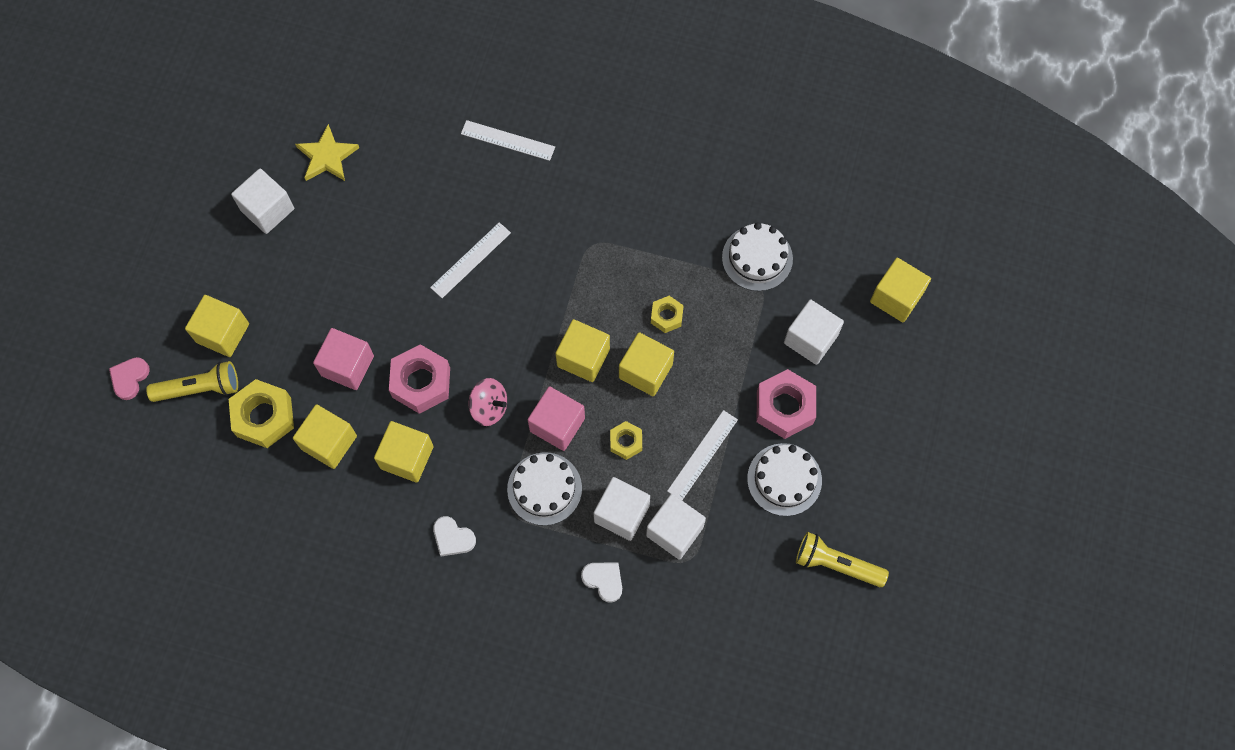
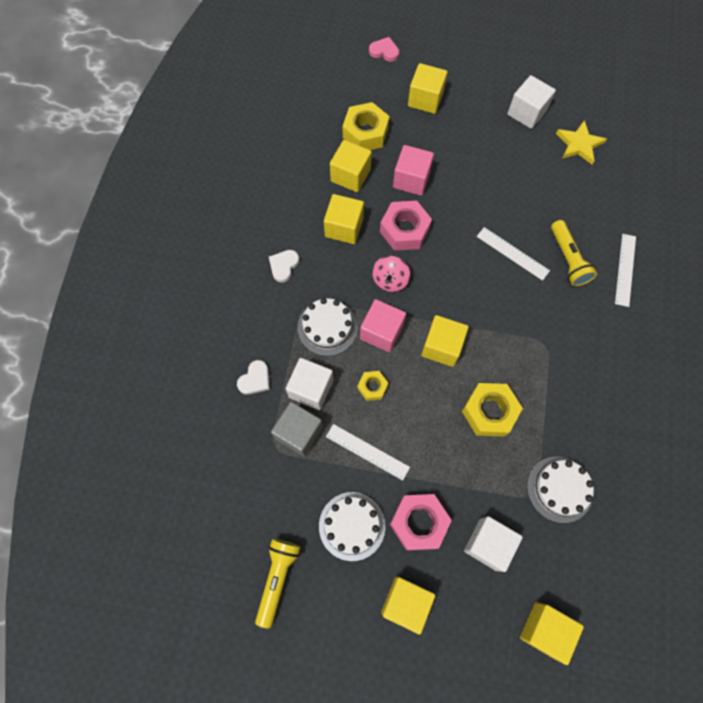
camera: 85 degrees right, 0 degrees up
yellow flashlight [146,361,238,402] -> yellow flashlight moved to [551,220,597,286]
yellow cube [619,332,674,396] -> yellow cube moved to [381,576,435,635]
white cube [646,494,706,560] -> grey cube [271,402,323,457]
yellow nut [651,296,684,333] -> yellow nut [462,383,523,437], size x1.80

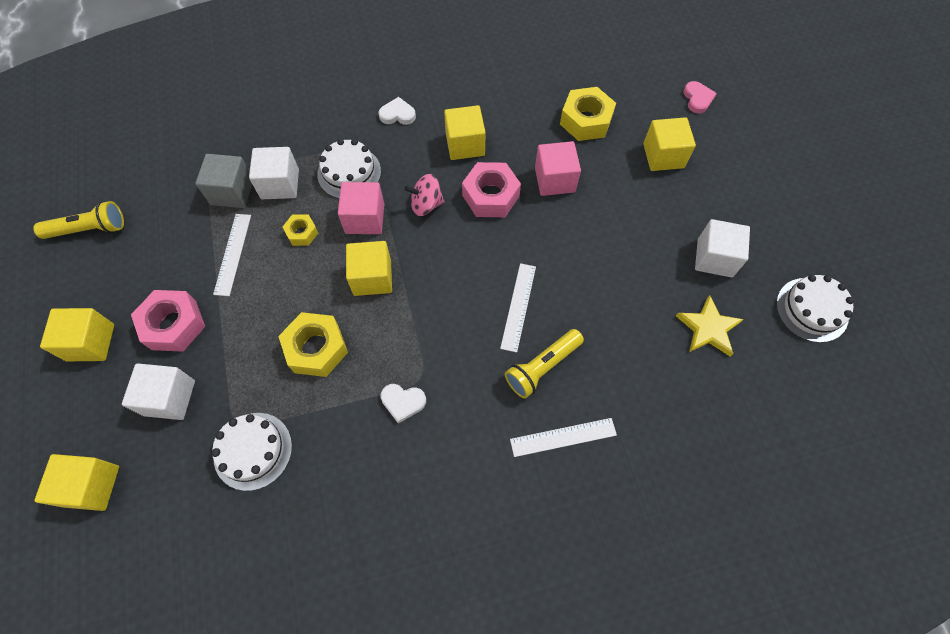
camera: 65 degrees right, 5 degrees down
white heart [237,360,270,395] -> white heart moved to [380,384,426,423]
white cake [319,492,385,561] -> white cake moved to [776,275,854,343]
yellow cube [330,140,372,192] -> none

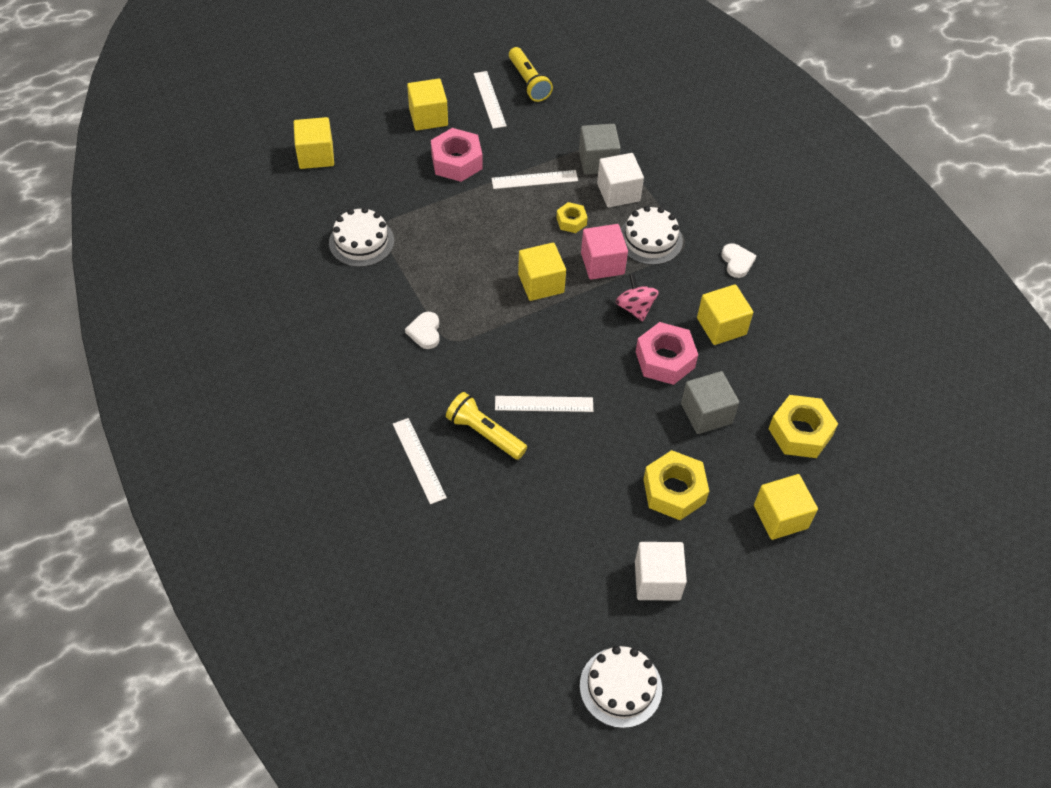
camera: 75 degrees right, 10 degrees down
white cube [122,363,195,420] -> none
yellow nut [278,312,348,377] -> yellow nut moved to [643,450,709,520]
pink cube [535,141,581,196] -> grey cube [681,371,739,434]
yellow star [676,295,744,357] -> none
pink heart [684,81,717,113] -> none
none -> white ruler [474,71,507,129]

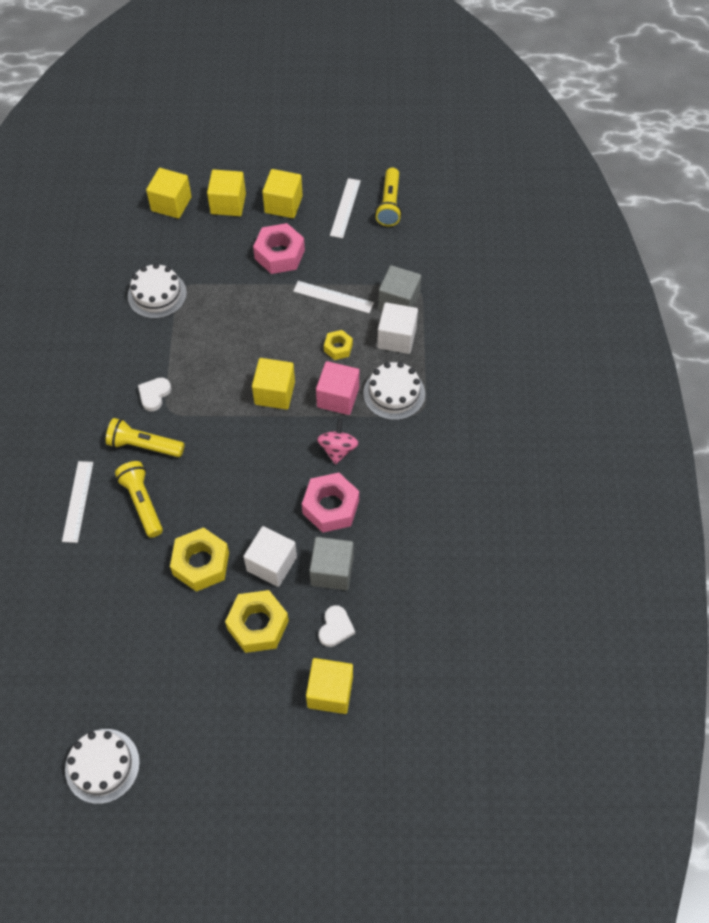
camera: 30 degrees right, 5 degrees up
white ruler [495,396,593,412] -> none
white cube [635,542,687,601] -> white cube moved to [243,526,297,587]
yellow cube [697,284,753,345] -> yellow cube moved to [207,169,246,216]
white heart [721,243,757,278] -> white heart moved to [319,605,355,647]
yellow nut [768,395,838,458] -> yellow nut moved to [170,527,229,592]
none -> yellow flashlight [106,418,184,457]

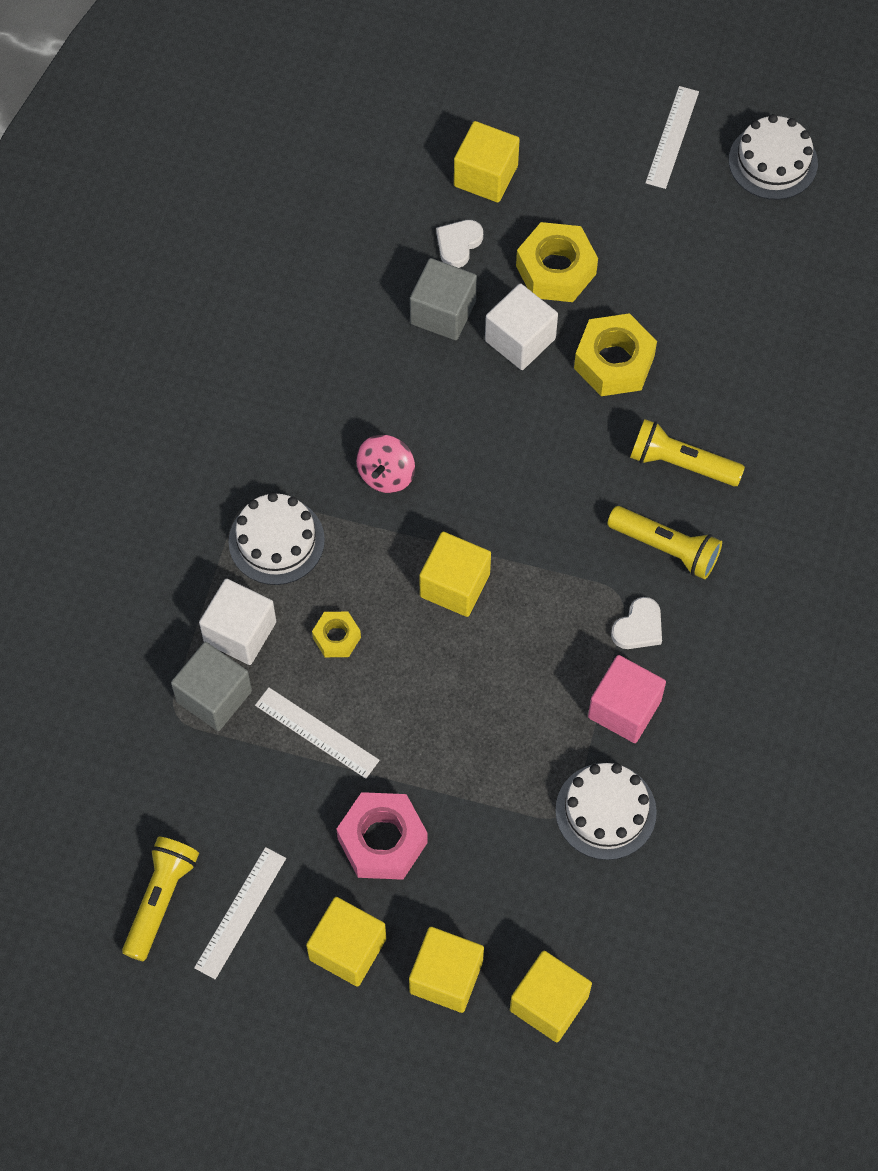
camera: 165 degrees left, 5 degrees up
white ruler [62,461,93,543] -> white ruler moved to [645,86,699,189]
yellow flashlight [115,461,163,538] -> yellow flashlight turned 120 degrees clockwise [630,419,745,486]
pink nut [302,473,359,533] -> none
pink cube [316,361,359,415] -> pink cube moved to [588,655,666,743]

